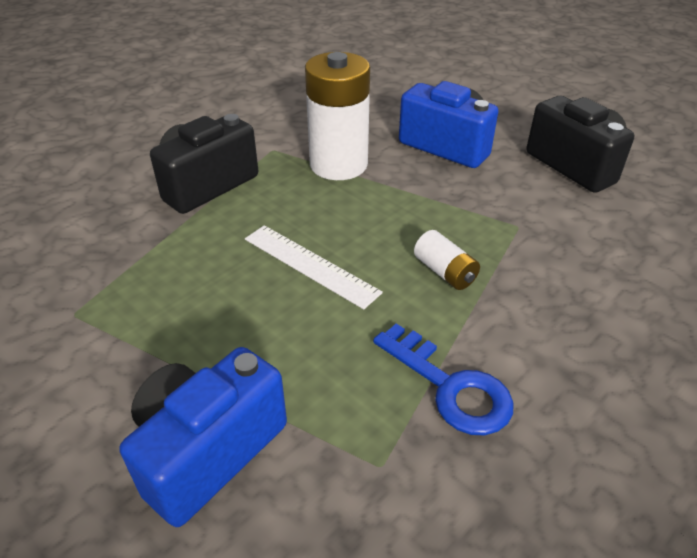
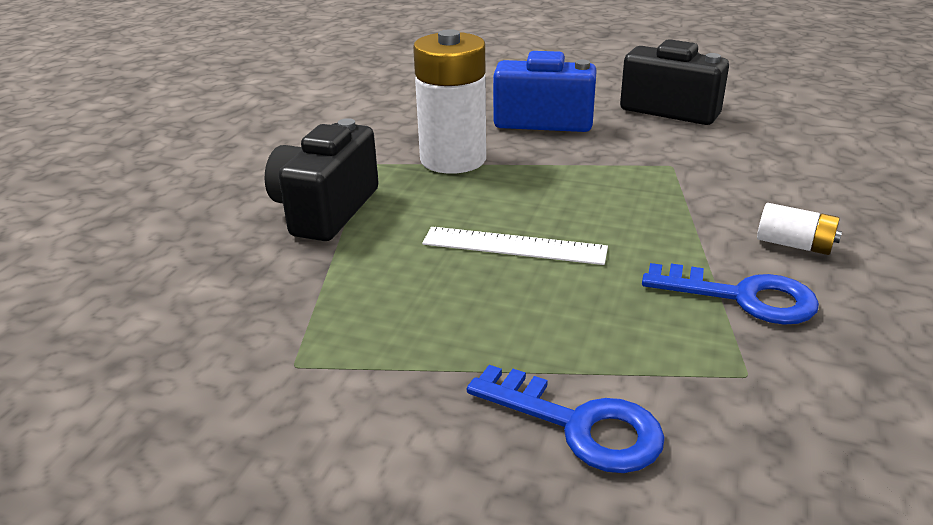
camera: 25 degrees left, 10 degrees down
blue camera [120,347,287,527] -> blue key [467,365,665,473]
white battery [414,230,480,290] -> white battery moved to [757,203,842,255]

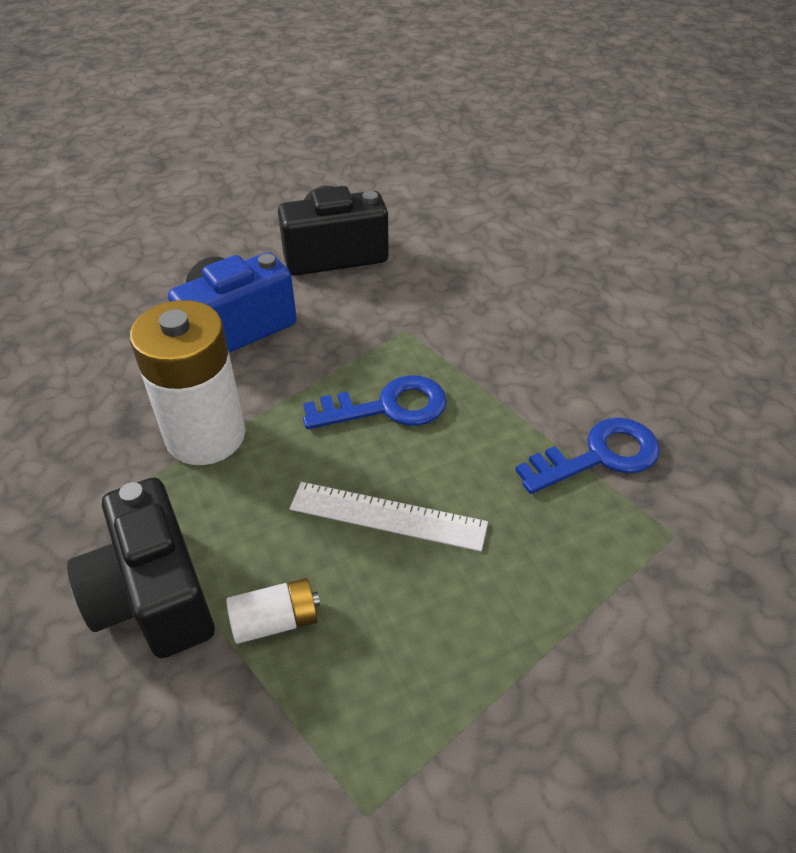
camera: 45 degrees left, 15 degrees up
white ruler [422,227,608,265] -> white ruler turned 45 degrees clockwise [289,482,488,552]
blue key [467,365,665,473] -> blue key moved to [303,375,447,429]
white battery [757,203,842,255] -> white battery moved to [226,578,320,644]

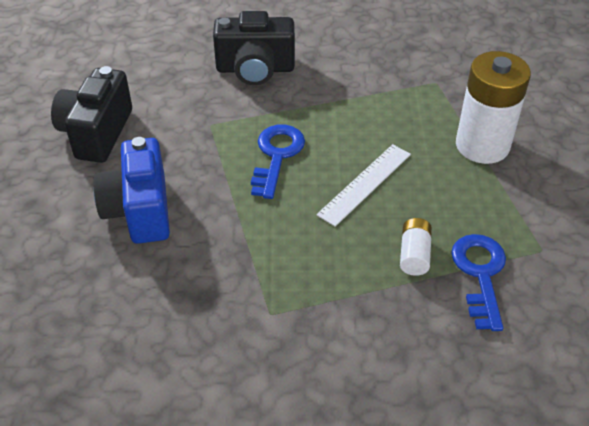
camera: 65 degrees left, 0 degrees up
black camera [67,478,215,658] -> black camera moved to [213,11,295,85]
white battery [130,300,245,465] -> white battery moved to [456,51,531,164]
blue key [515,418,660,494] -> blue key moved to [451,234,506,331]

